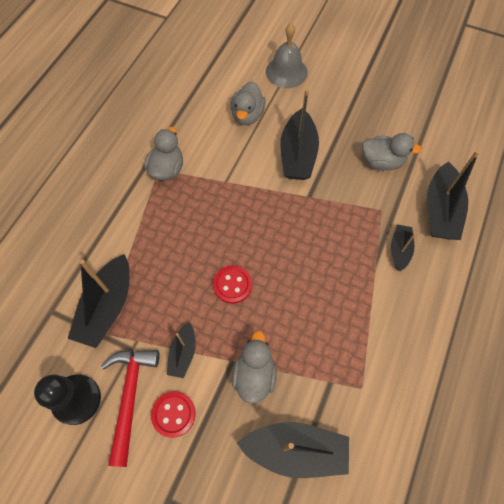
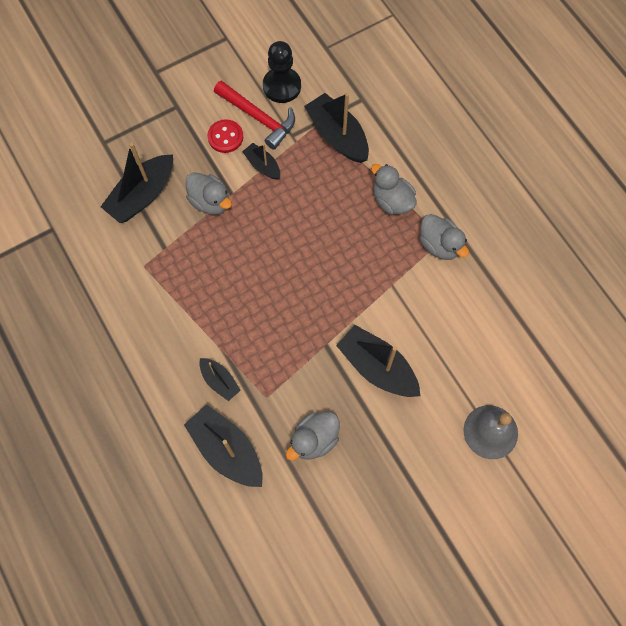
camera: 125 degrees right, 5 degrees up
red button [213,265,252,304] -> none
grey duck [230,81,266,125] -> grey duck moved to [371,164,417,215]

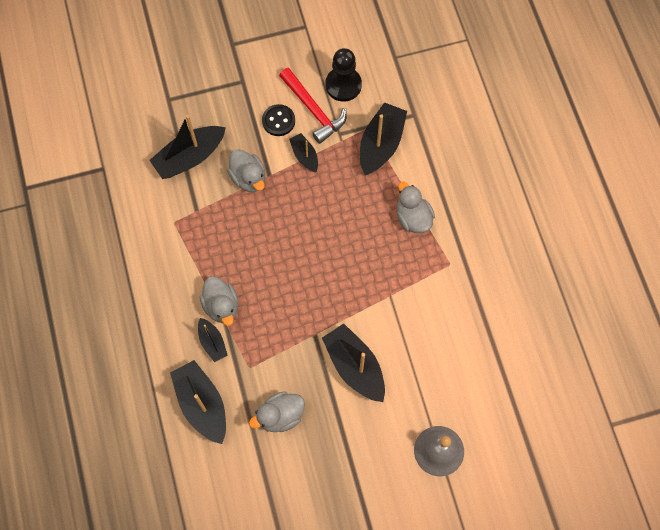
camera: 15 degrees right, 0 degrees up
red button [207,119,243,153] -> black button [262,104,295,136]
black boat [304,93,369,163] -> black boat turned 45 degrees clockwise [360,102,407,175]
grey duck [419,214,469,260] -> grey duck moved to [199,276,238,326]

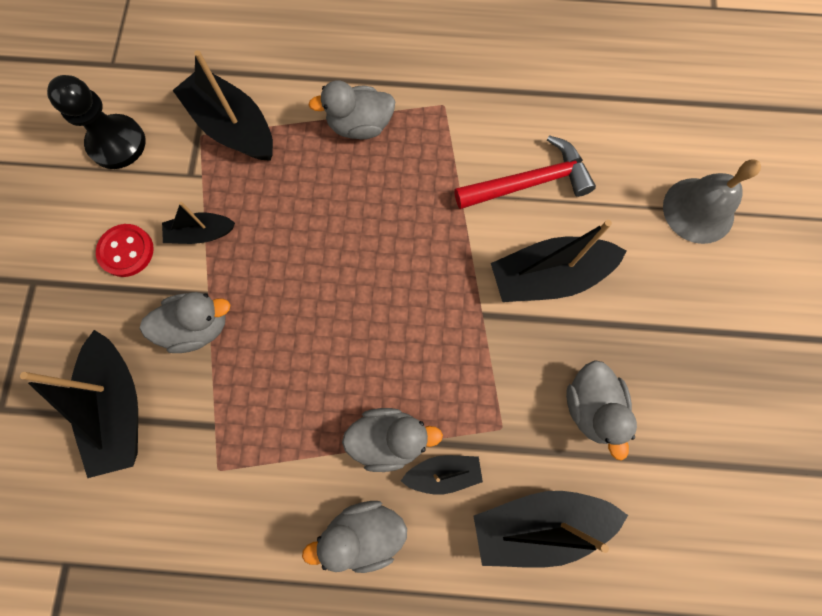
camera: 70 degrees left, 5 degrees up
black button [262,104,295,136] -> red button [96,224,154,277]
red hammer [279,68,347,144] -> red hammer moved to [455,135,596,209]
none -> grey duck [302,501,407,573]

